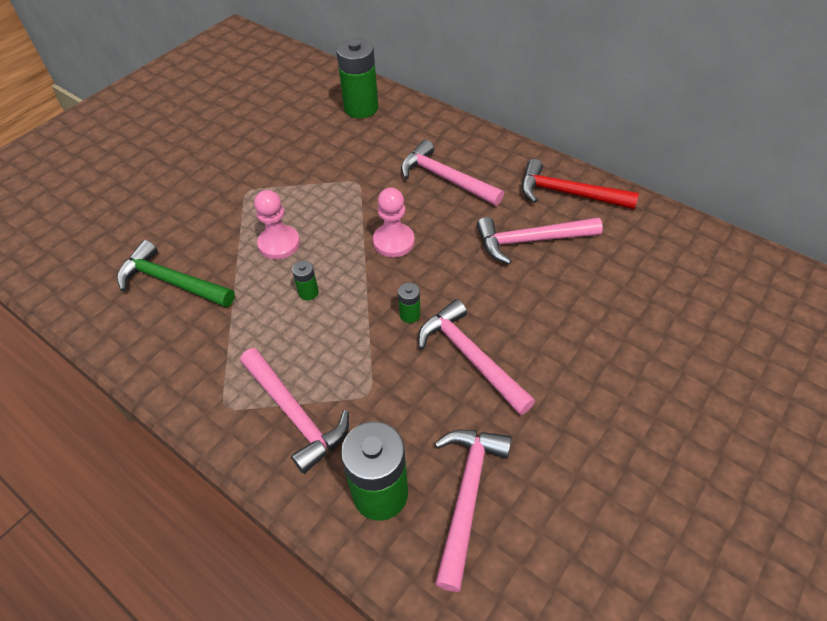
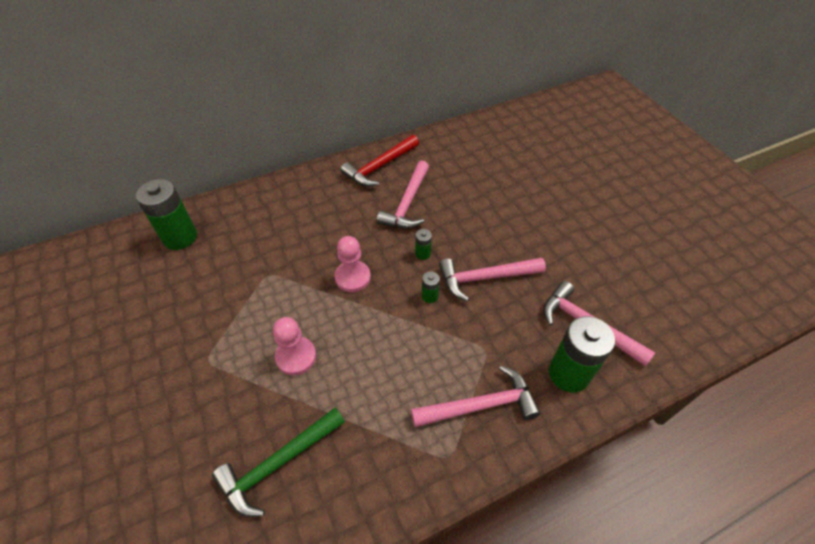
camera: 65 degrees left, 0 degrees up
green battery [292,261,319,300] -> green battery moved to [415,229,432,260]
pink hammer [401,140,504,206] -> none

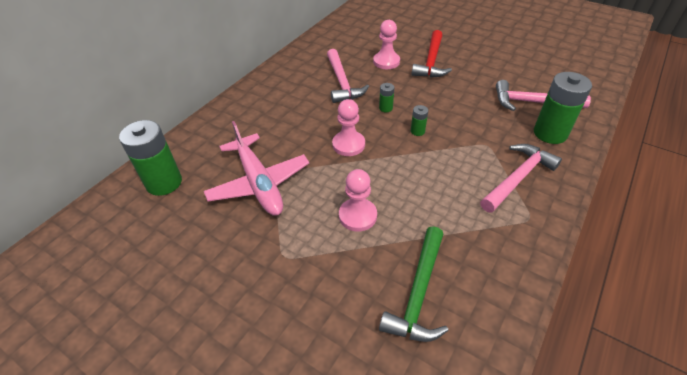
camera: 30 degrees left, 5 degrees down
red hammer [341,135,419,187] -> red hammer moved to [412,30,452,77]
pink hammer [439,258,546,302] -> none
none -> pink plane [204,121,309,215]
none -> pink pawn [373,20,400,69]

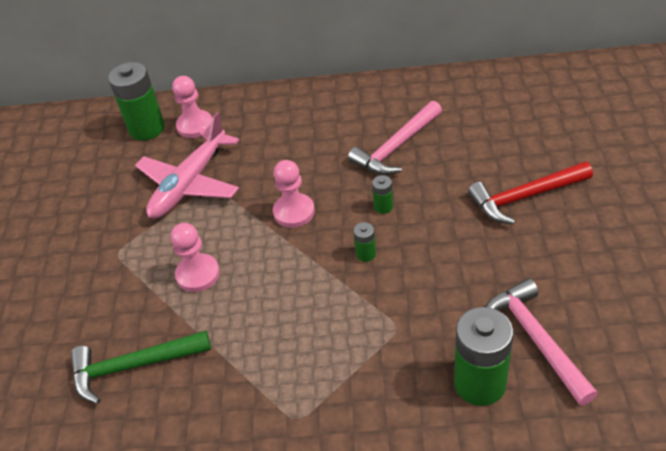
camera: 60 degrees right, 0 degrees up
pink pawn [373,20,400,69] -> pink pawn moved to [172,76,212,138]
pink hammer [480,144,562,213] -> none

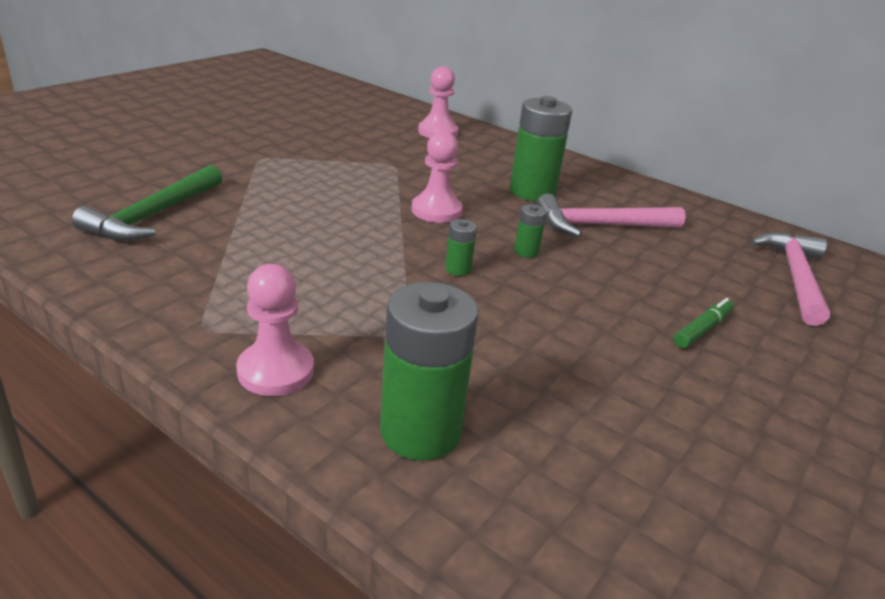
camera: 30 degrees right, 15 degrees down
green hammer [71,330,211,404] -> green hammer turned 90 degrees counterclockwise [72,165,222,241]
green battery [108,62,165,141] -> green battery moved to [510,96,572,201]
pink plane [135,112,239,219] -> none
pink pawn [171,223,220,292] -> pink pawn moved to [236,264,314,396]
red hammer [468,162,593,224] -> green marker [674,298,733,348]
pink hammer [485,278,598,406] -> pink hammer moved to [750,232,830,326]

